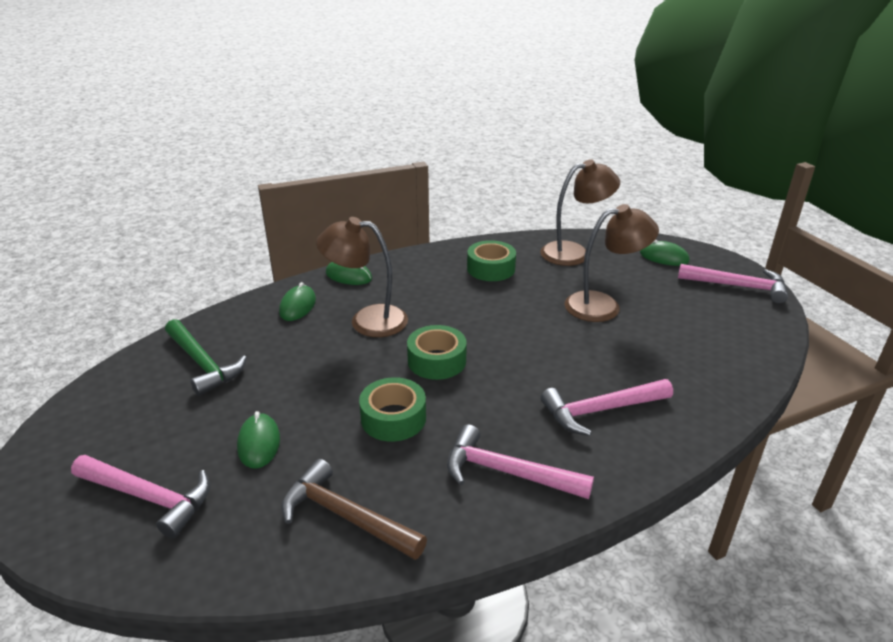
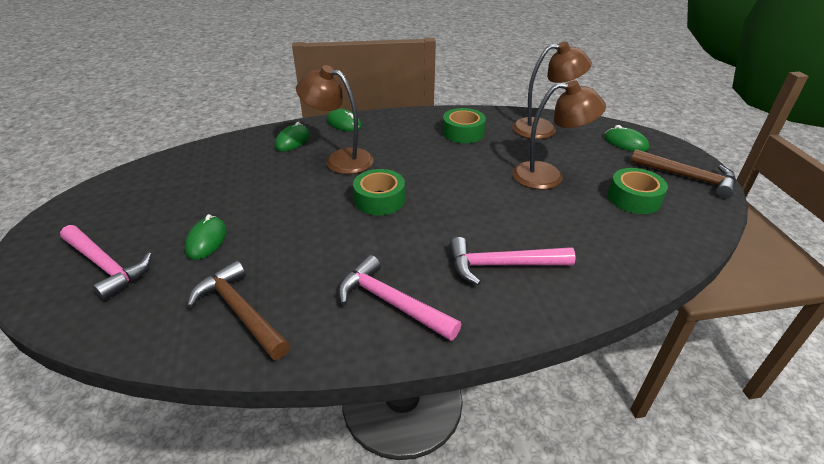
camera: 15 degrees right, 5 degrees up
green hammer [165,319,247,396] -> none
green tape [359,377,426,442] -> green tape moved to [608,168,668,214]
pink hammer [678,264,788,304] -> brown hammer [631,149,736,199]

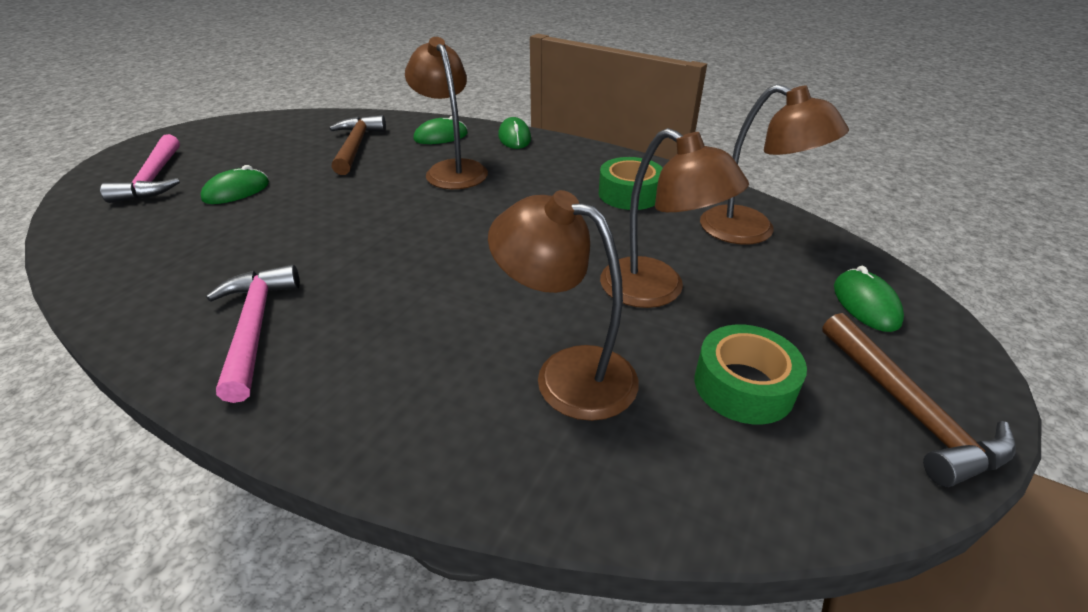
camera: 40 degrees right, 0 degrees up
brown hammer [187,260,290,360] -> brown hammer moved to [329,115,386,175]
green tape [353,169,405,215] -> none
pink hammer [450,237,576,285] -> none
none -> brown lamp [488,190,639,421]

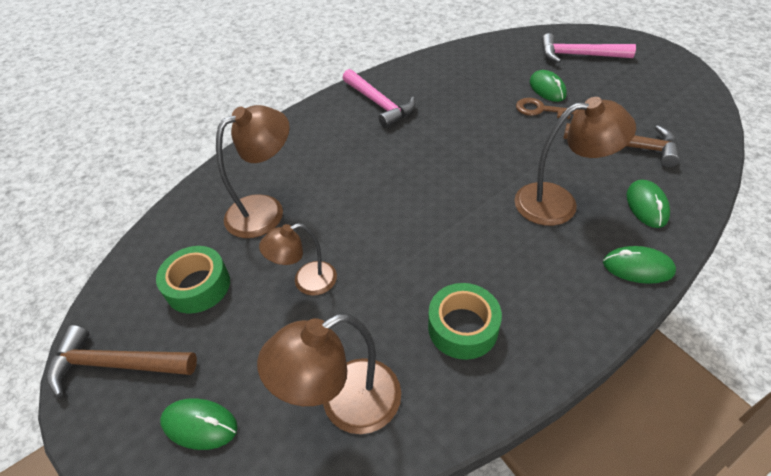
camera: 115 degrees right, 10 degrees up
pink hammer [206,265,300,403] -> pink hammer turned 45 degrees clockwise [343,69,416,128]
brown lamp [600,128,749,308] -> brown lamp [259,223,337,296], size x0.64
none -> brown key [516,98,579,119]

